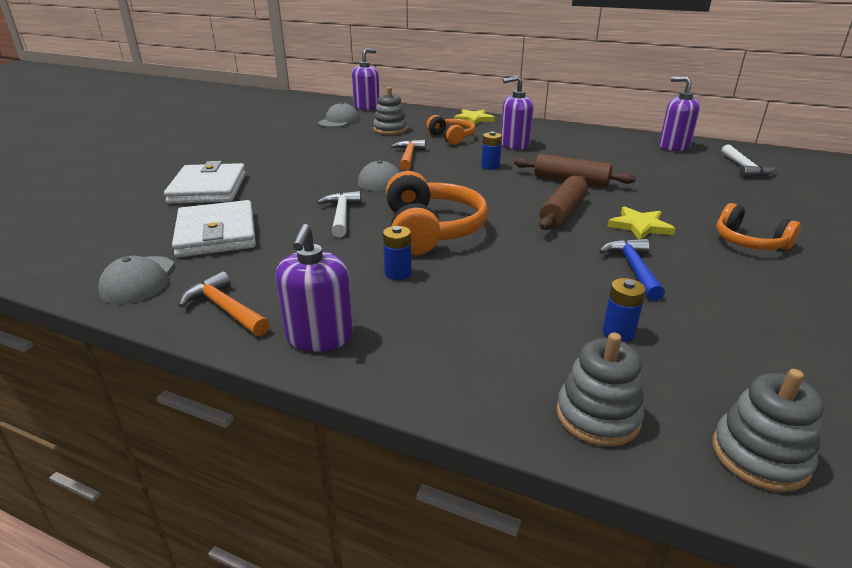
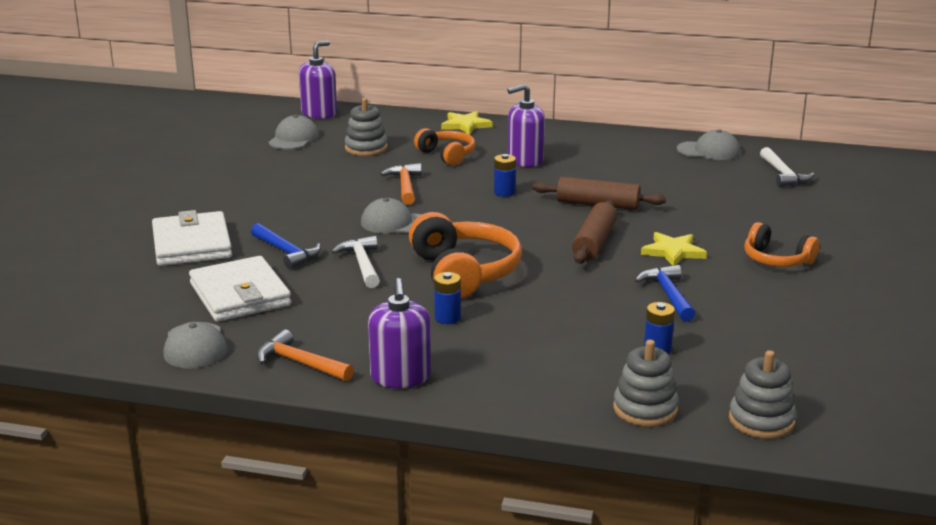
camera: 10 degrees left, 5 degrees down
purple soap dispenser [659,76,700,151] -> grey cap [677,129,740,160]
none -> blue hammer [251,223,321,269]

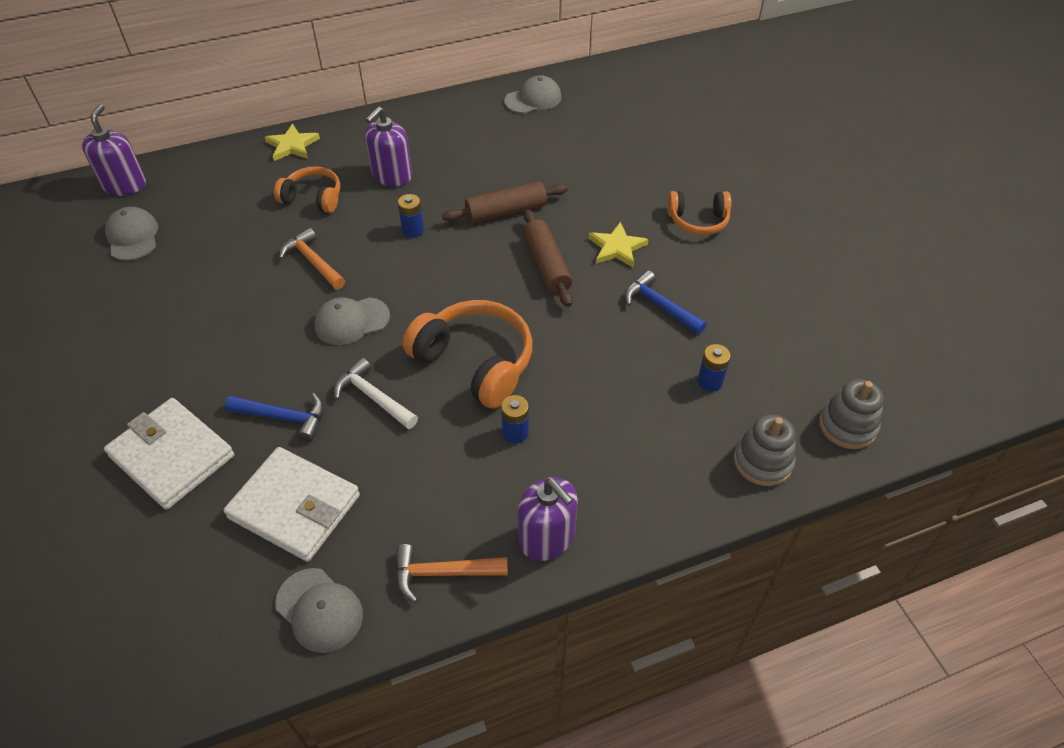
camera: 35 degrees left, 25 degrees up
grey stacking toy [345,98,388,156] -> none
white hammer [760,147,814,187] -> none

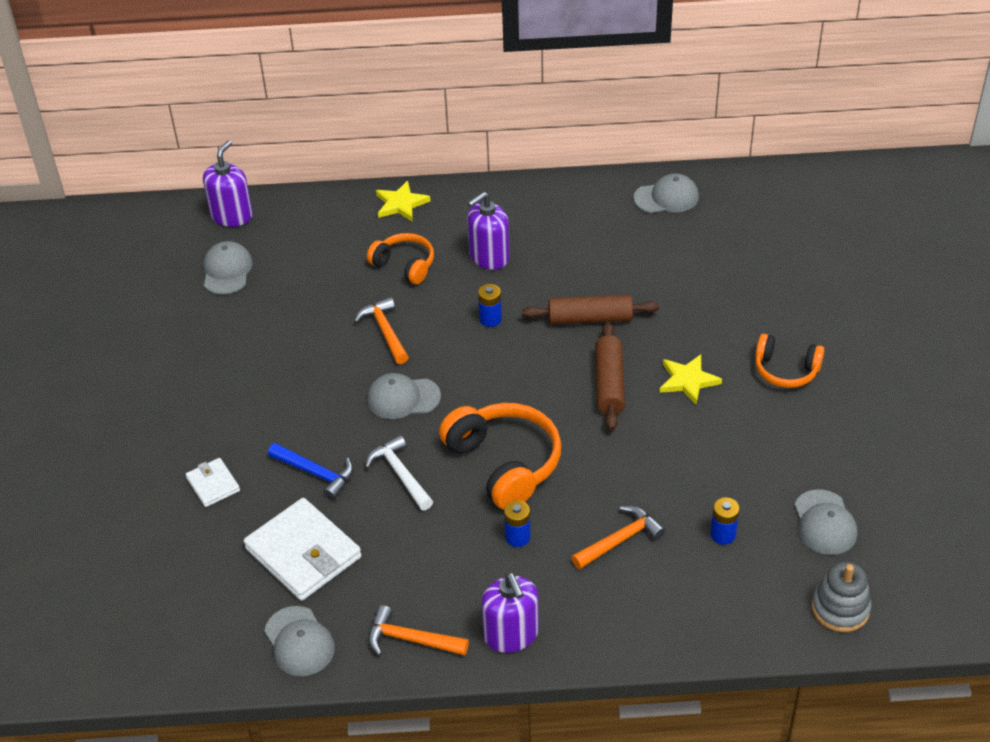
camera: 20 degrees right, 5 degrees down
white wallet [104,398,234,510] -> white wallet [186,458,240,507], size x0.52
blue hammer [625,270,707,335] -> none
grey stacking toy [734,414,796,486] -> none
none -> orange hammer [571,506,665,569]
none -> grey cap [794,489,858,555]

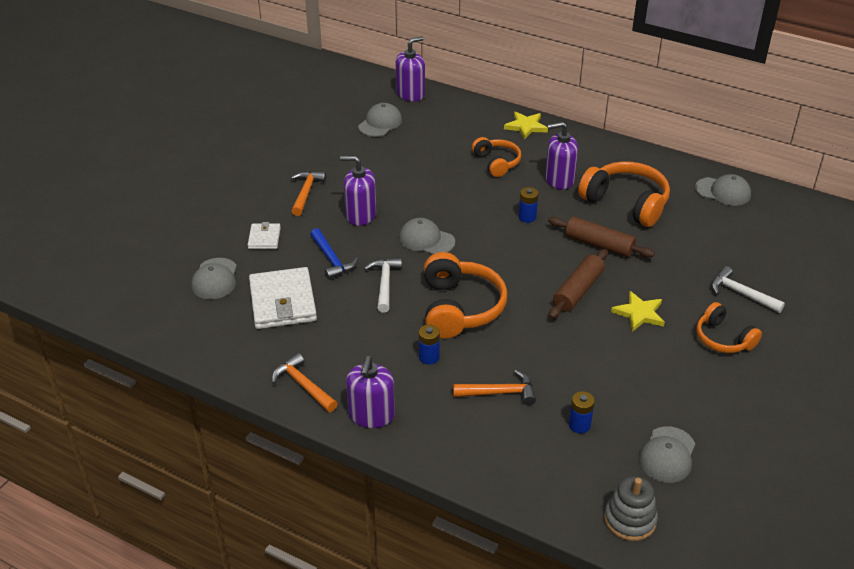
camera: 30 degrees right, 5 degrees down
grey cap [264,606,335,676] -> grey cap moved to [191,258,237,299]
orange hammer [354,297,409,364] -> orange hammer moved to [291,171,327,216]
none -> purple soap dispenser [340,156,376,226]
none -> orange headphones [578,162,670,227]
none -> white hammer [711,266,785,313]

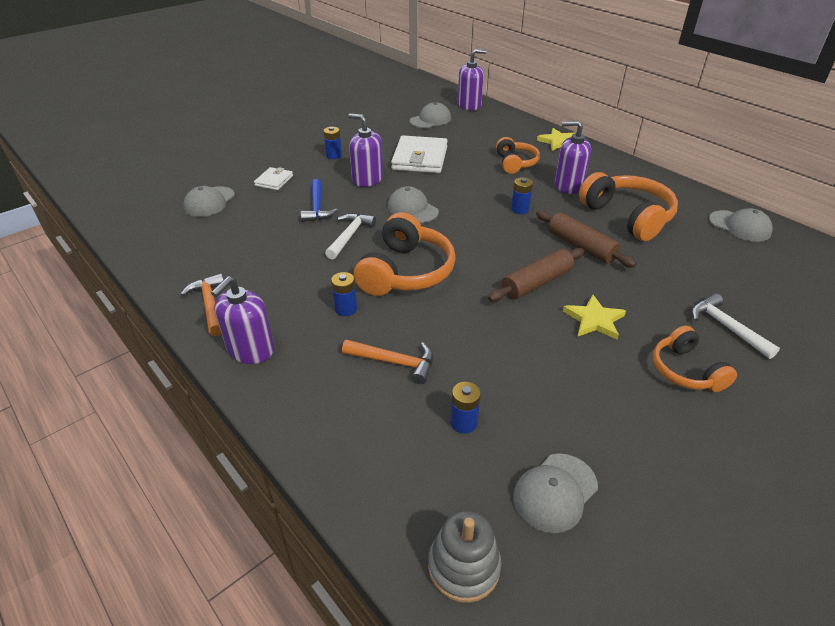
camera: 20 degrees right, 0 degrees up
white wallet [249,267,317,329] -> white wallet moved to [391,135,448,173]
orange hammer [291,171,327,216] -> blue battery [323,127,342,159]

